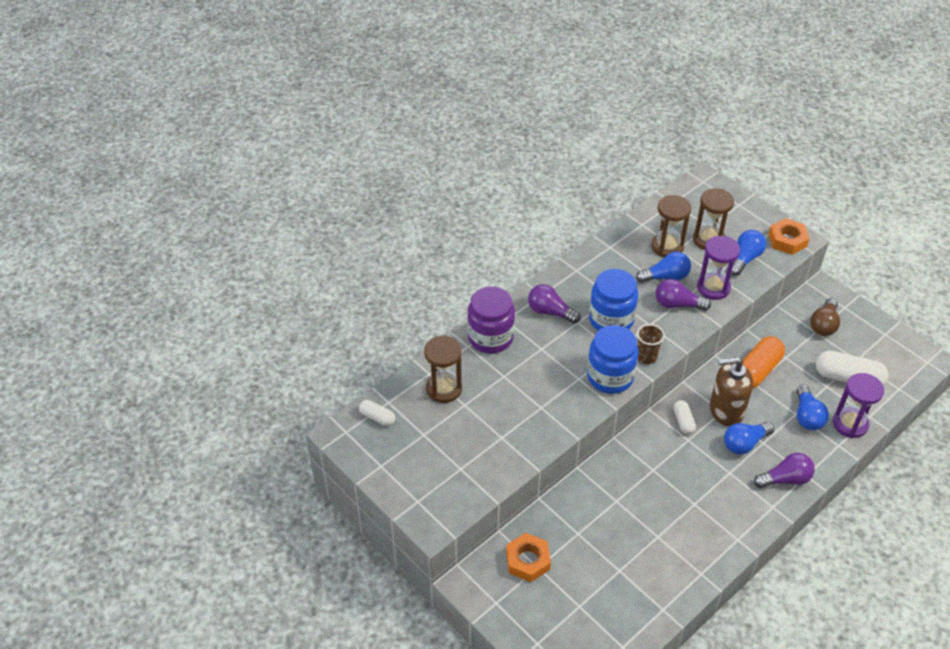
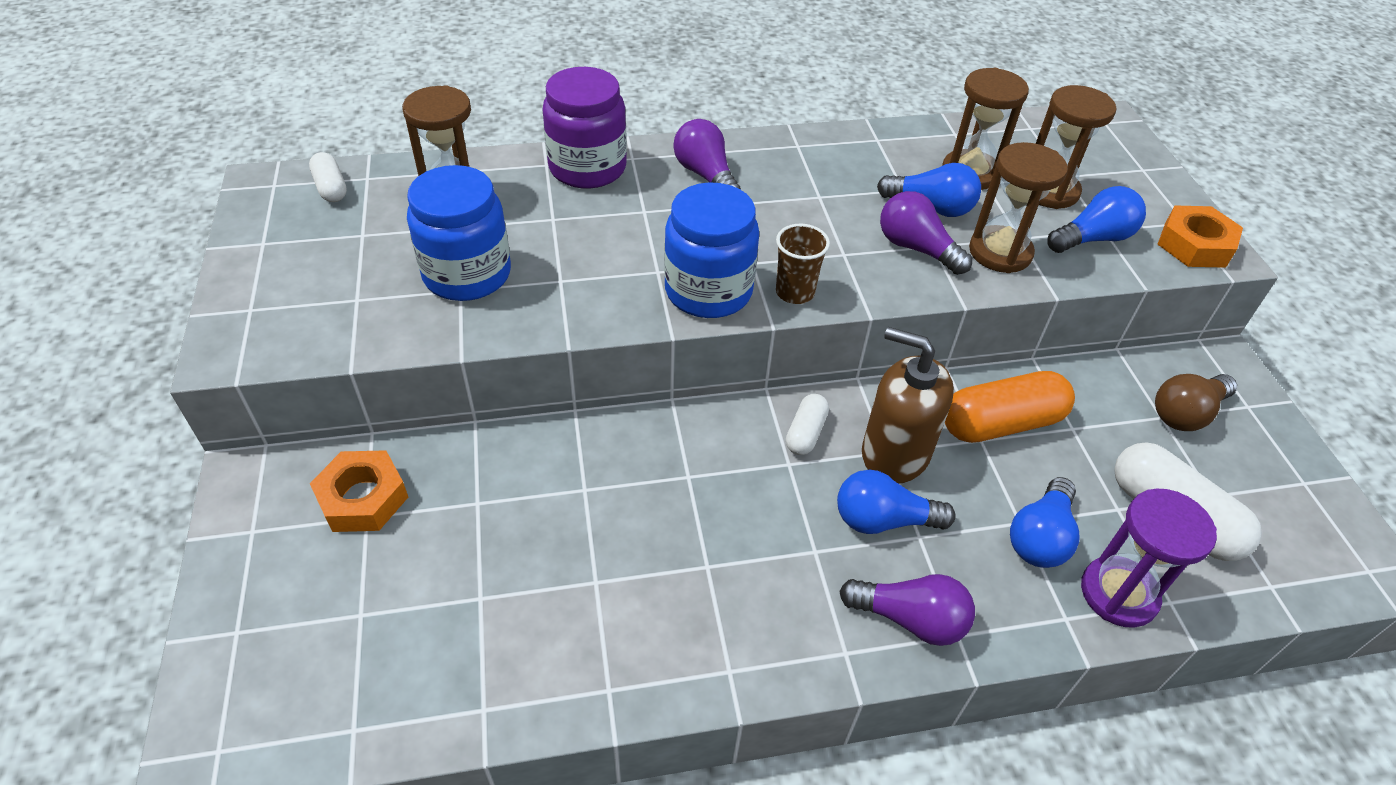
camera: 30 degrees right, 0 degrees up
blue jar [589,269,638,331] -> blue jar moved to [407,165,511,301]
purple hourglass [697,236,740,300] -> brown hourglass [969,142,1068,273]

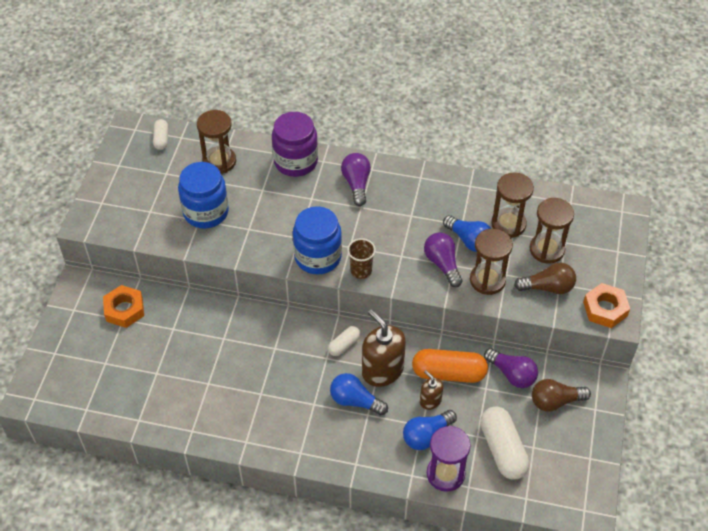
camera: 25 degrees right, 5 degrees up
purple light bulb [839,574,975,646] -> purple light bulb moved to [484,348,538,388]
blue light bulb [1047,186,1146,253] -> brown light bulb [514,263,576,294]
none -> brown soap dispenser [420,370,443,410]

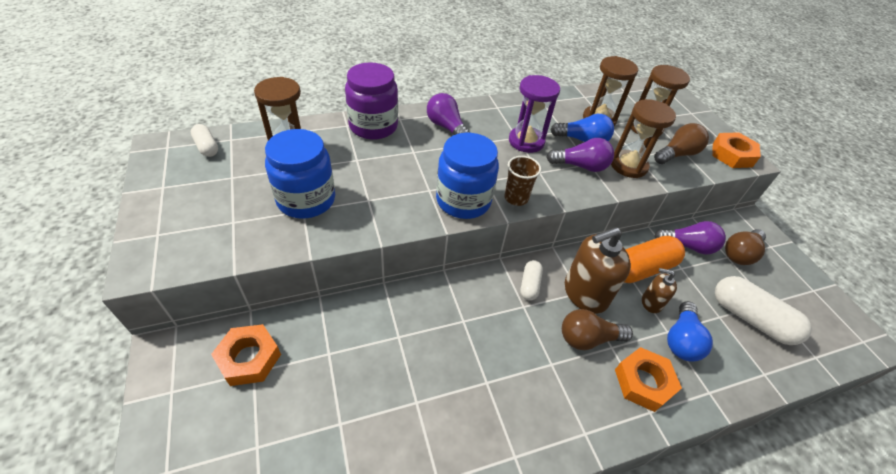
camera: 35 degrees left, 5 degrees down
blue light bulb [330,373,388,415] -> brown light bulb [562,309,633,350]
brown soap dispenser [362,309,406,387] -> brown soap dispenser turned 45 degrees counterclockwise [565,227,631,314]
purple light bulb [424,232,462,287] -> purple light bulb turned 150 degrees clockwise [547,138,614,172]
purple hourglass [427,426,471,492] -> purple hourglass moved to [509,75,560,153]
none -> orange nut [615,347,682,412]

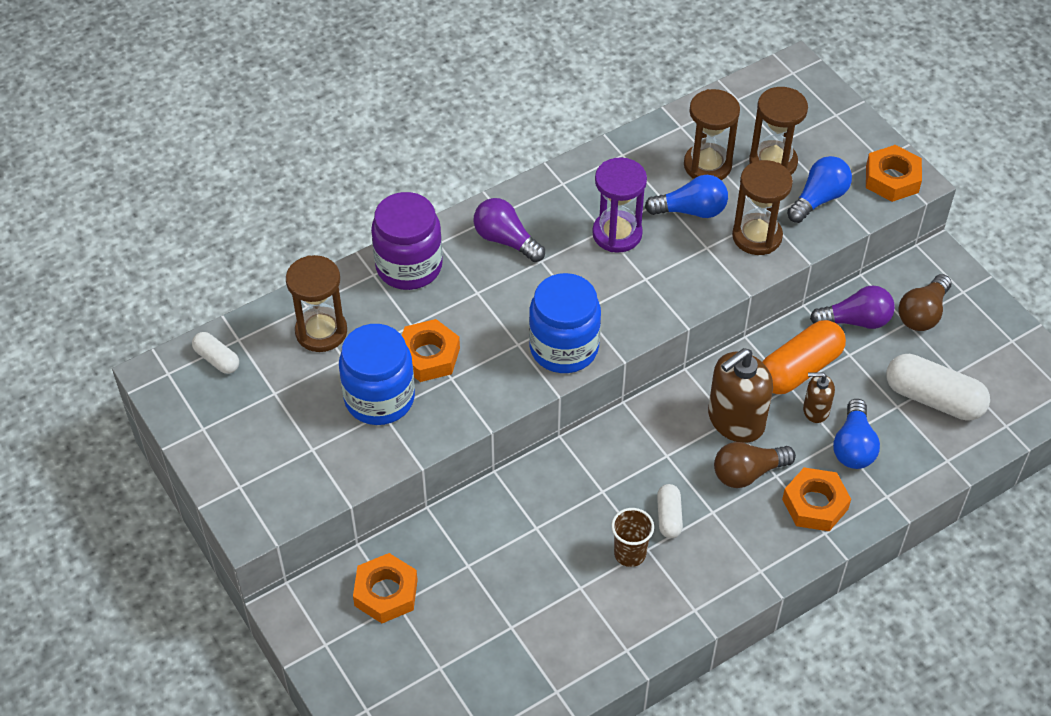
camera: 10 degrees left, 5 degrees up
brown cup [504,156,541,206] -> brown cup moved to [611,508,654,567]
white capsule [520,260,543,301] -> white capsule moved to [657,484,683,538]
purple light bulb [547,138,614,172] -> none
brown light bulb [654,123,709,164] -> blue light bulb [787,156,852,223]
none -> orange nut [402,319,460,382]

